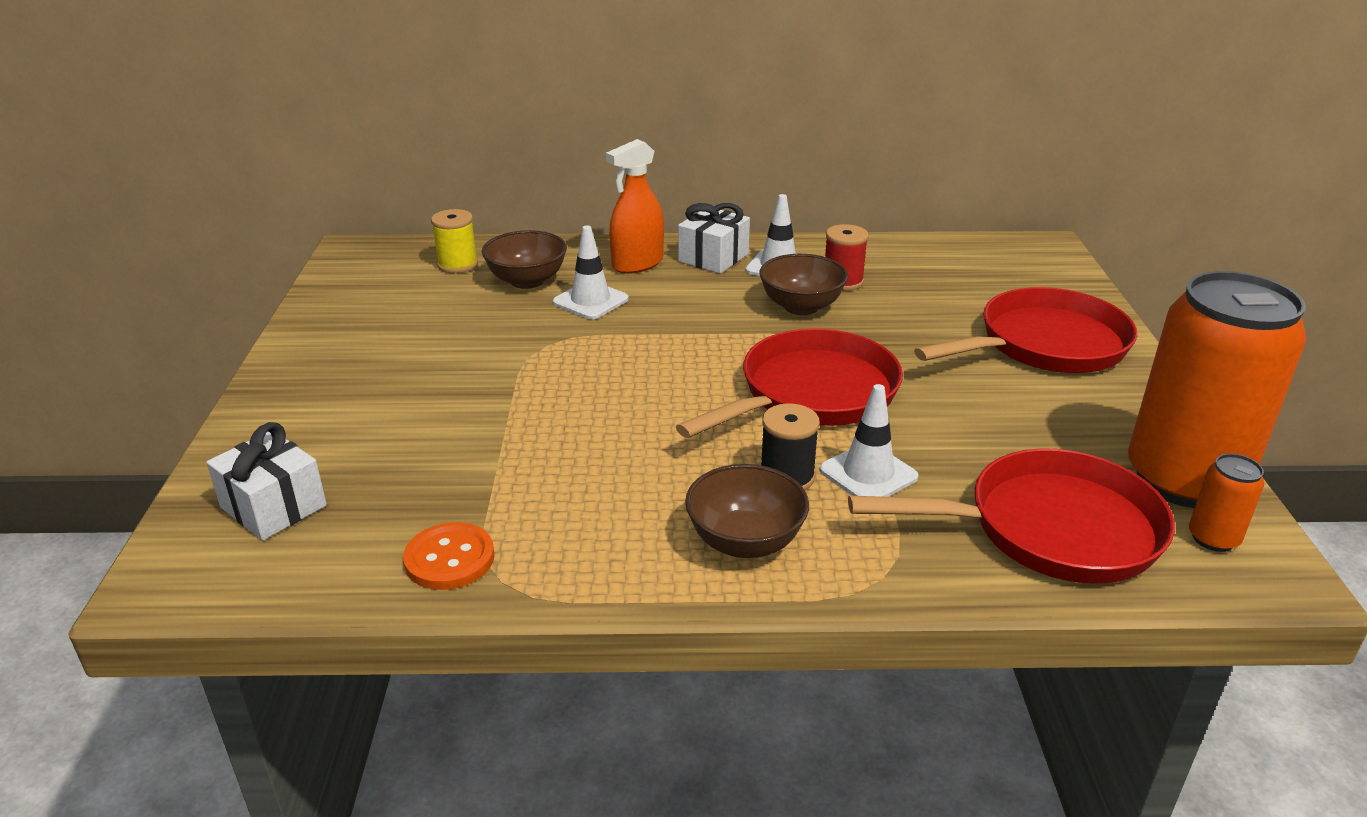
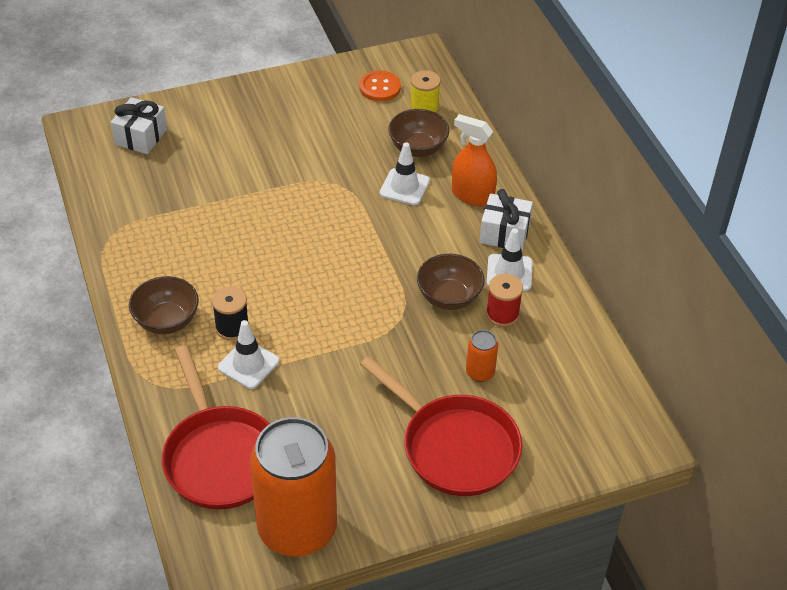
camera: 70 degrees right, 15 degrees up
orange button [403,522,494,590] -> orange button moved to [359,71,401,101]
red pan [676,328,903,438] -> none
orange can [1189,453,1264,552] -> orange can moved to [466,330,498,382]

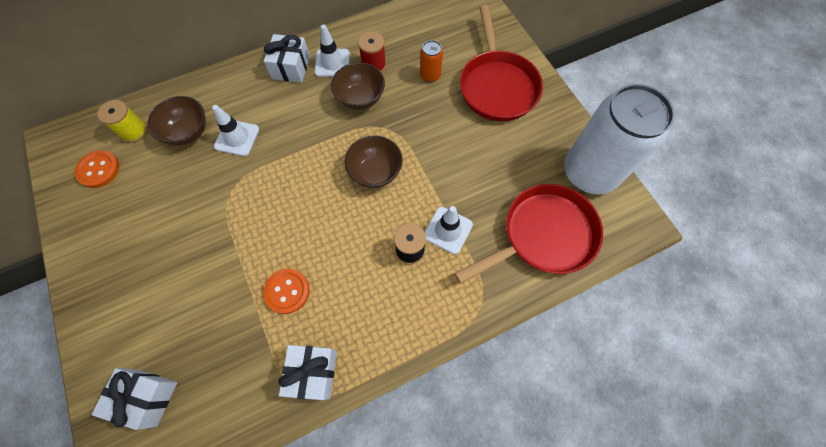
camera: 95 degrees left, 20 degrees up
brown bowl [129,276,199,334] -> brown bowl moved to [344,135,403,188]
orange can [250,417,337,557] -> white can [564,84,675,195]
red pan [360,356,522,496] -> red pan turned 135 degrees clockwise [460,5,543,121]
orange spray bottle [452,114,497,206] -> none
none -> orange button [263,269,310,314]
none -> white gift [278,345,337,400]

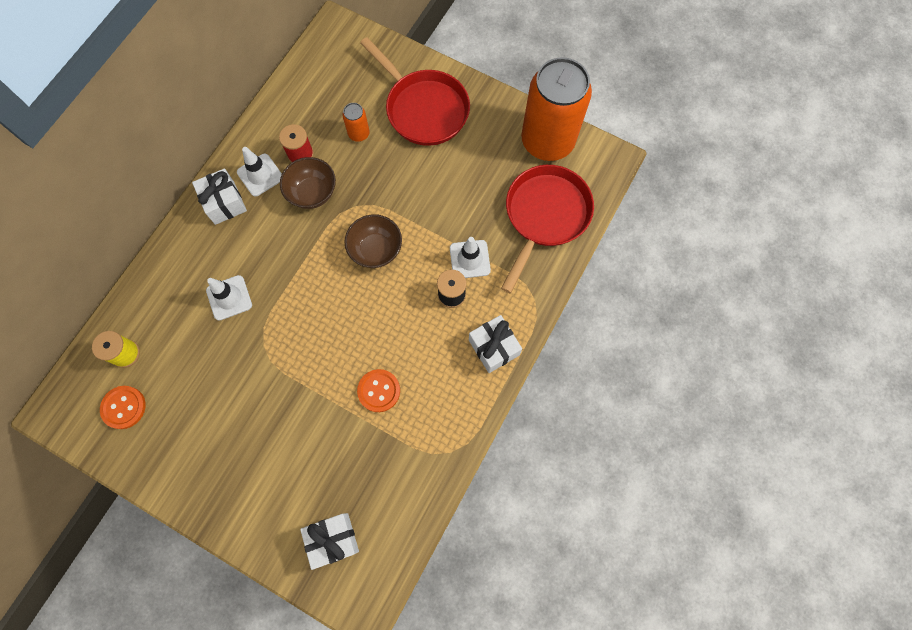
camera: 35 degrees left, 5 degrees up
brown bowl [147,96,206,146] -> none
white gift [278,345,337,400] -> white gift moved to [469,315,522,373]
white can [564,84,675,195] -> orange can [521,57,592,161]

